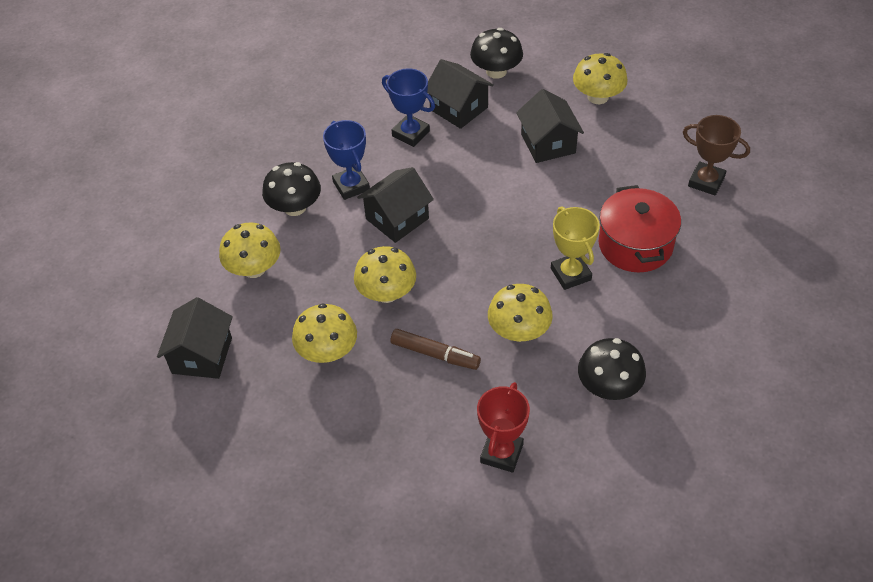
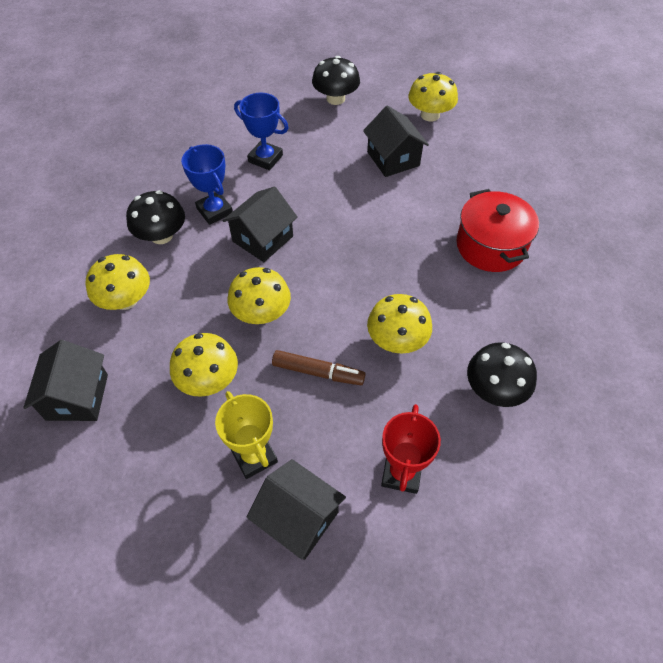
camera: 10 degrees left, 5 degrees up
black house [427,59,494,129] -> black house moved to [246,459,346,560]
yellow trophy [551,206,600,290] -> yellow trophy moved to [215,391,278,479]
brown trophy [683,115,750,196] -> none

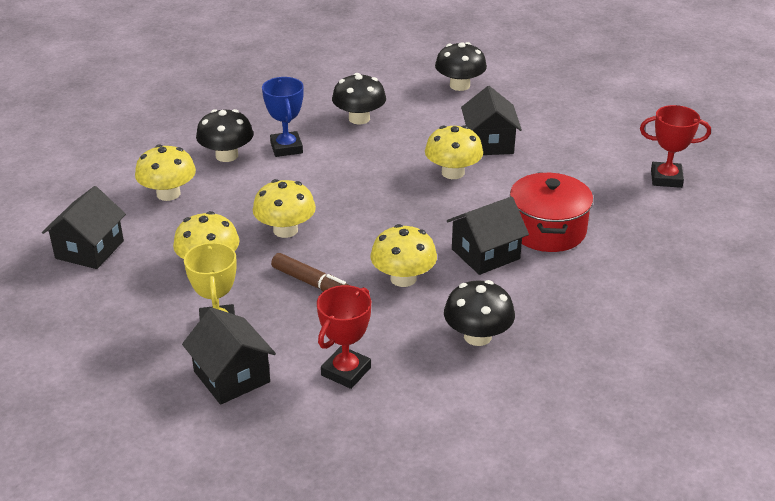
camera: 20 degrees right, 20 degrees down
black house [222,186,298,262] -> black house moved to [447,197,529,275]
blue trophy [234,93,288,170] -> black mushroom [332,73,386,125]
yellow mushroom [408,72,458,121] -> yellow mushroom moved to [425,125,483,179]
none -> red trophy [640,105,711,188]

